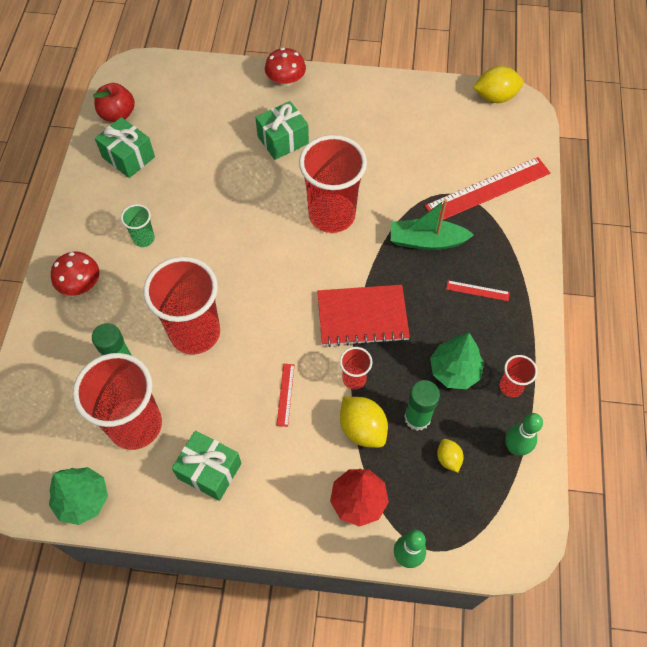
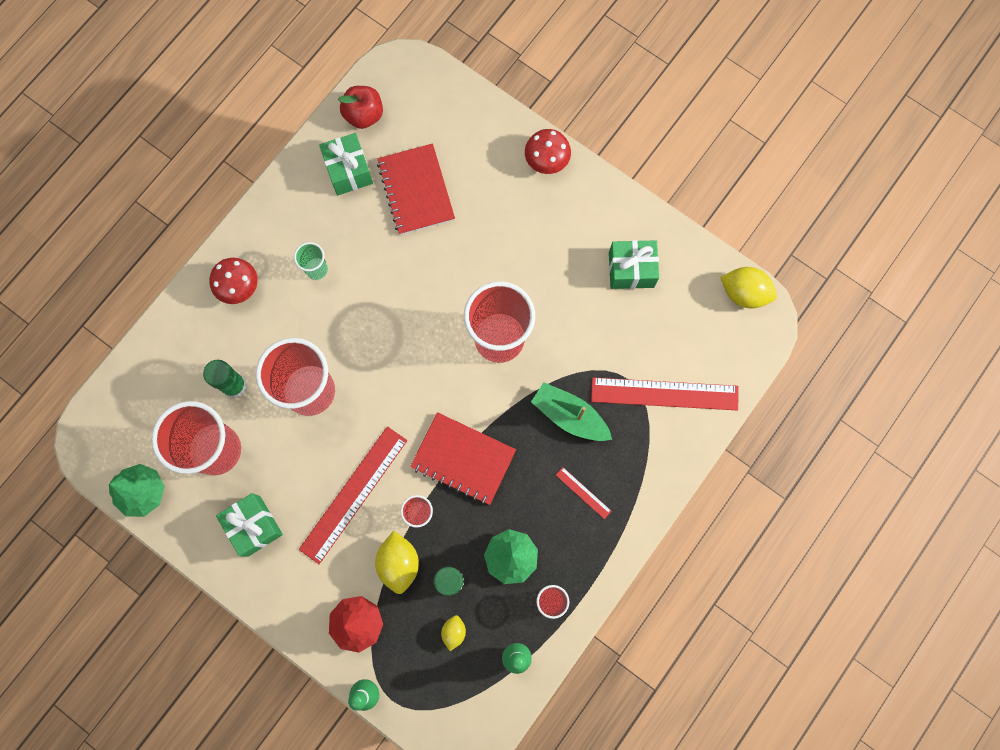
camera: 30 degrees right, 15 degrees up
green gift [255,101,309,160] -> green gift moved to [609,240,659,289]
red ruler [276,364,294,427] -> red ruler [299,426,408,564], size x2.29
none -> red notebook [377,143,455,235]

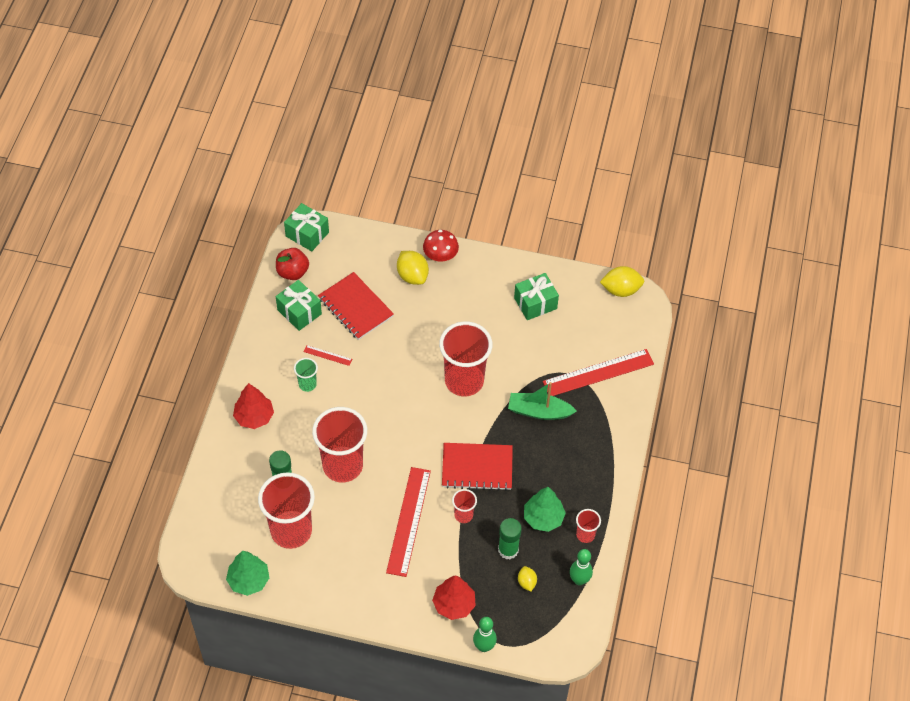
camera: 25 degrees left, 20 degrees down
red mushroom [209,258,258,304] -> red tree [233,383,274,429]
green gift [216,493,283,557] -> green gift moved to [284,203,329,252]
yellow lemon [375,531,419,594] -> yellow lemon moved to [397,251,429,285]
red ruler [556,467,611,519] -> red ruler moved to [304,345,352,366]

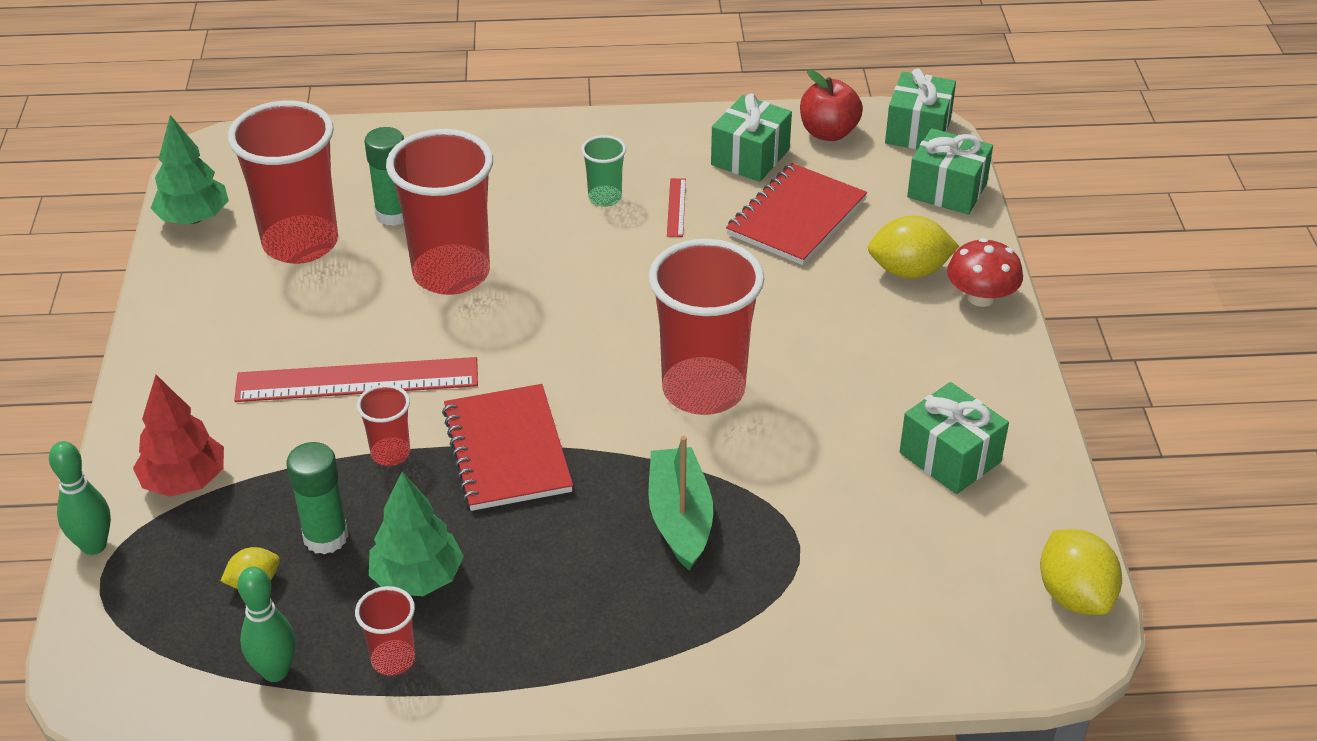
camera: 75 degrees right, 15 degrees down
red tree [233,383,274,429] -> none
yellow lemon [397,251,429,285] -> yellow lemon turned 45 degrees clockwise [868,215,959,279]
red ruler [543,349,654,396] -> none
none -> green gift [907,128,993,215]

